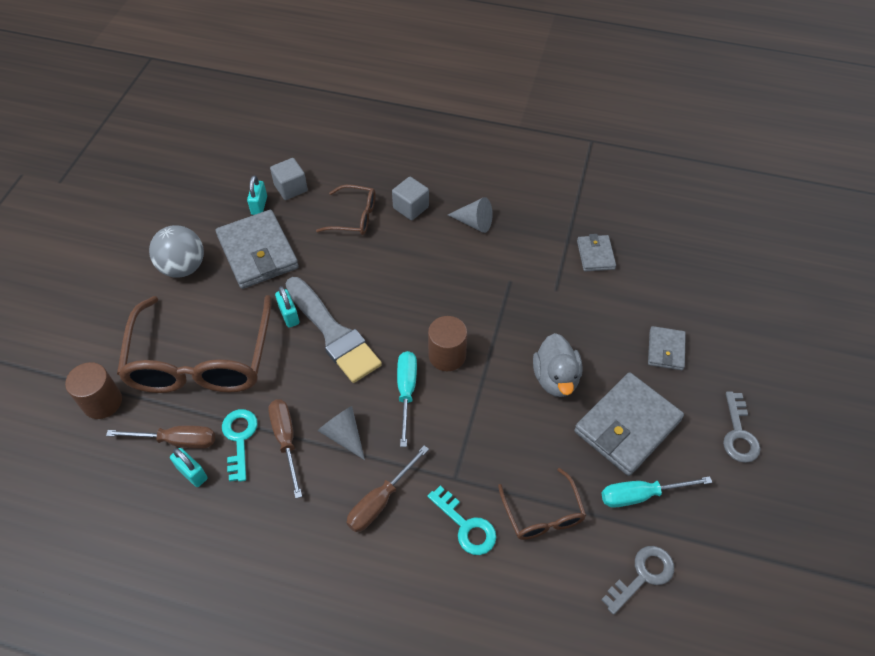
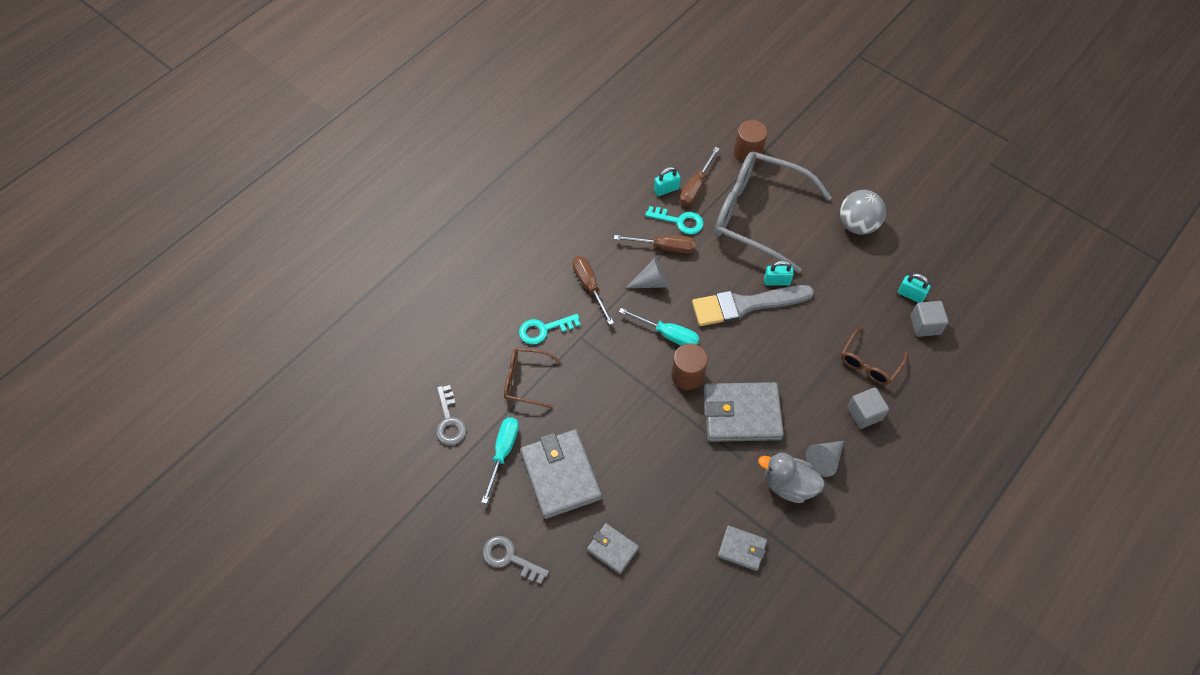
camera: 115 degrees right, 5 degrees up
brown glasses [117,295,272,393] -> grey glasses [714,151,832,273]
grey wallet [216,210,299,289] -> grey wallet moved to [704,382,784,442]
grey duck [533,333,583,397] -> grey duck moved to [758,453,825,503]

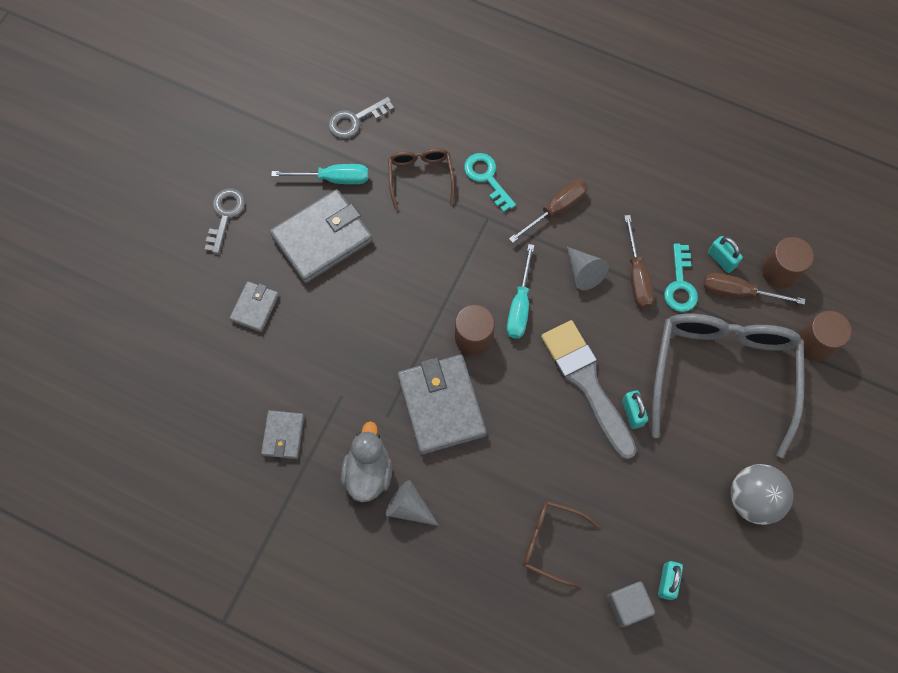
camera: 75 degrees right, 10 degrees up
grey cube [847,387,889,429] -> none
none -> brown cylinder [762,237,814,288]

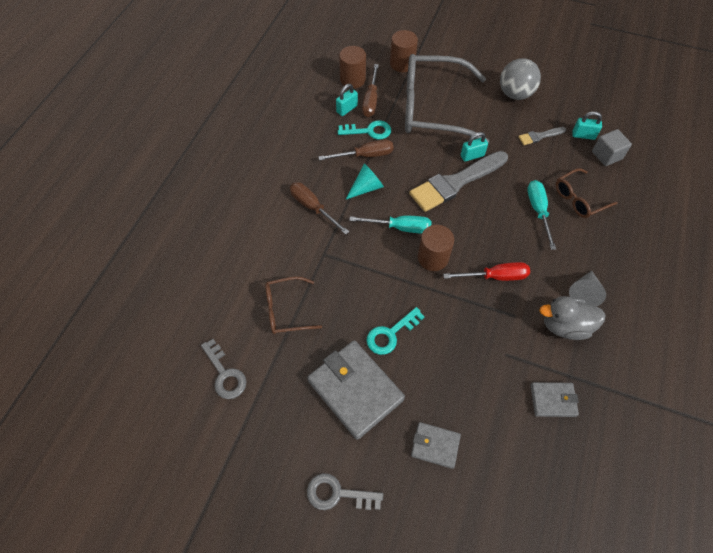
camera: 95 degrees left, 10 degrees down
turquoise screwdriver [271,164,368,184] -> turquoise screwdriver moved to [527,180,556,250]
grey wallet [398,354,487,454] -> red screwdriver [443,262,530,281]
turquoise key [464,153,516,212] -> turquoise key moved to [366,307,424,355]
brown glasses [523,501,599,587] -> brown glasses turned 45 degrees clockwise [556,168,618,218]
grey cone [567,247,609,290] -> turquoise cone [345,163,384,200]
none -> grey brush [518,127,566,145]

